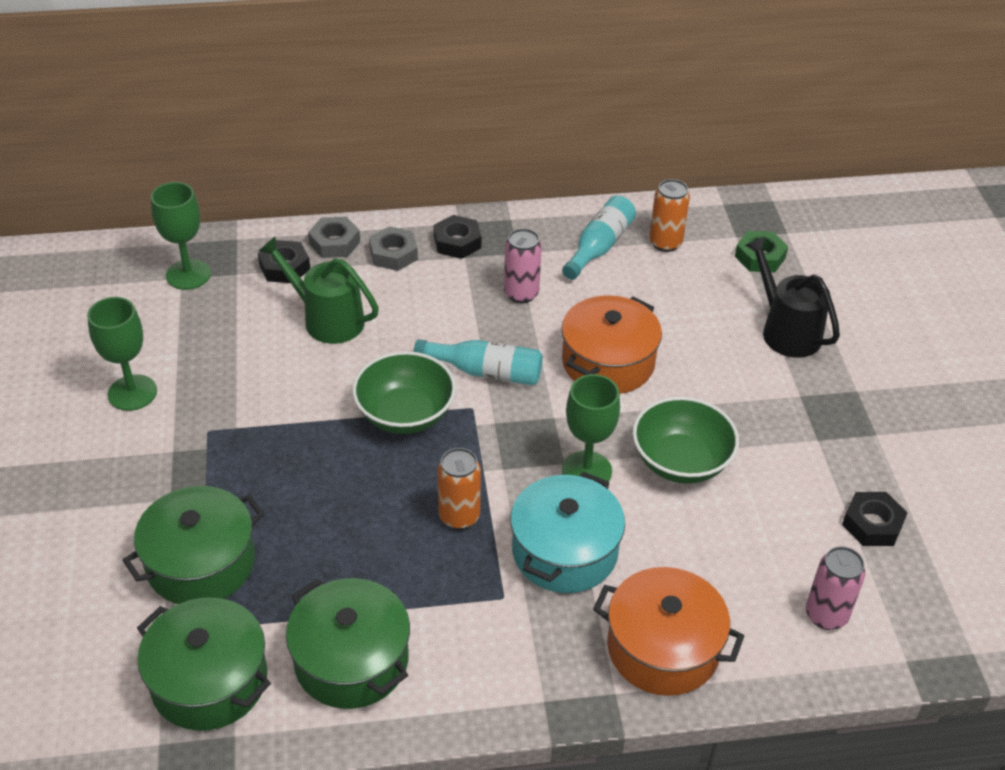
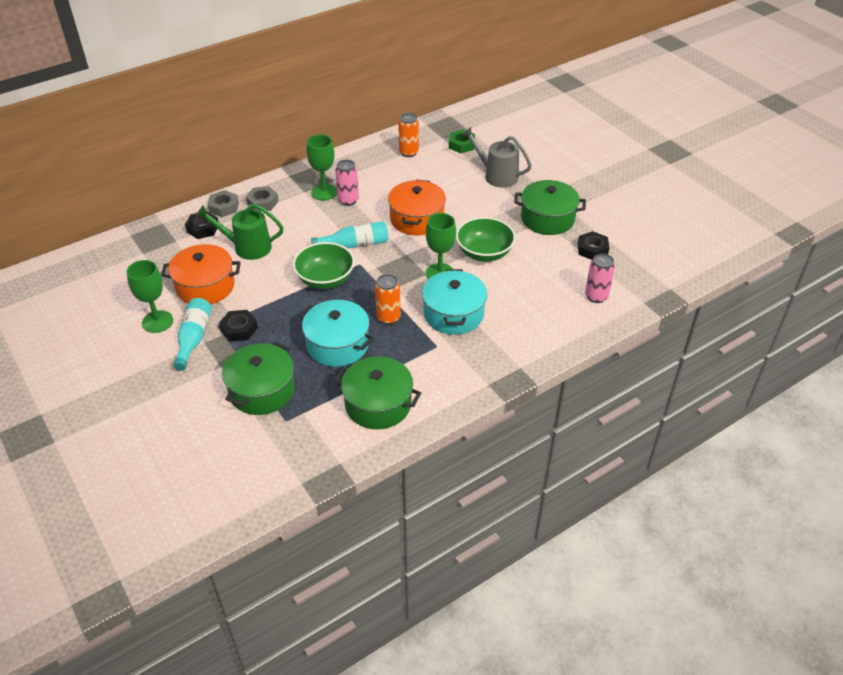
camera: 25 degrees left, 0 degrees up
green pot [137,597,271,731] -> green pot moved to [514,180,586,235]
green goblet [151,182,211,290] -> green goblet moved to [307,134,337,201]
black nut [434,215,481,259] -> black nut moved to [219,310,258,342]
turquoise bottle [562,195,636,280] -> turquoise bottle moved to [173,298,212,371]
orange pot [593,567,744,696] -> orange pot moved to [161,244,241,304]
black watering can [745,237,840,358] -> grey watering can [462,127,532,188]
none -> turquoise pot [299,300,374,367]

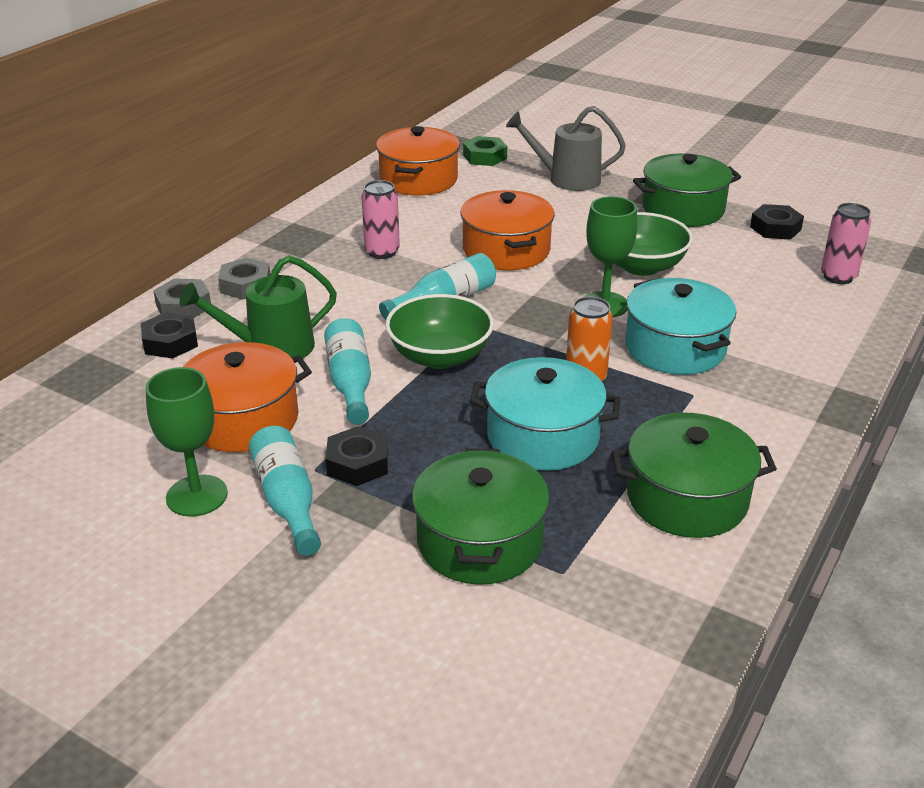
camera: 25 degrees left, 10 degrees down
green goblet [307,134,337,201] -> none
orange can [398,113,419,157] -> orange pot [376,126,460,196]
none -> turquoise bottle [324,318,371,425]

